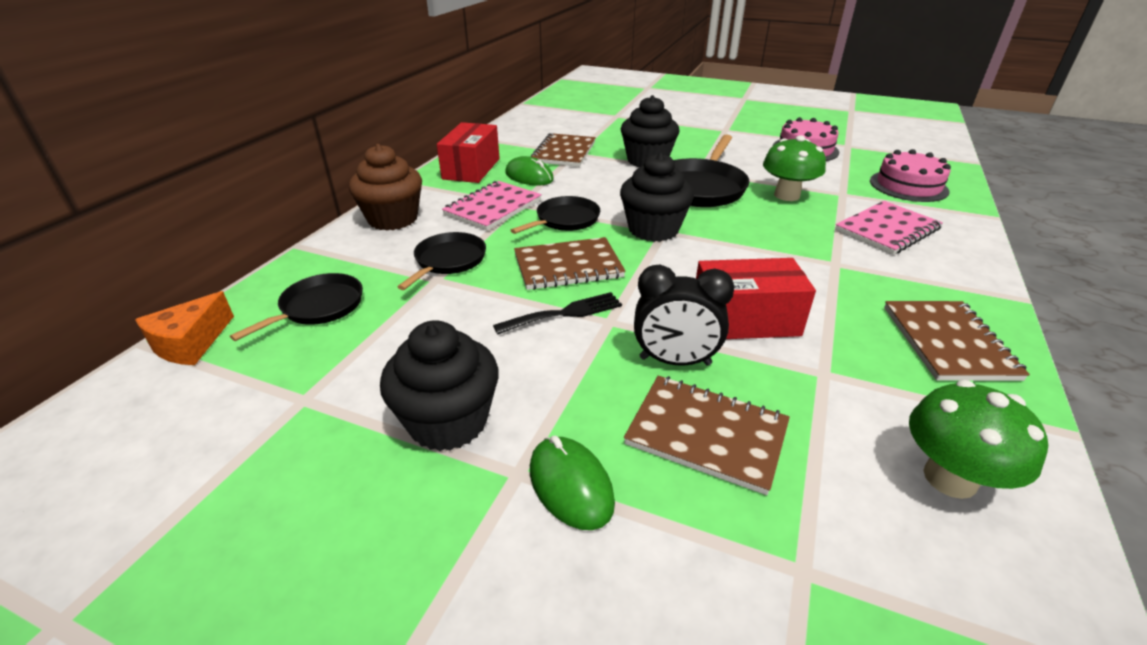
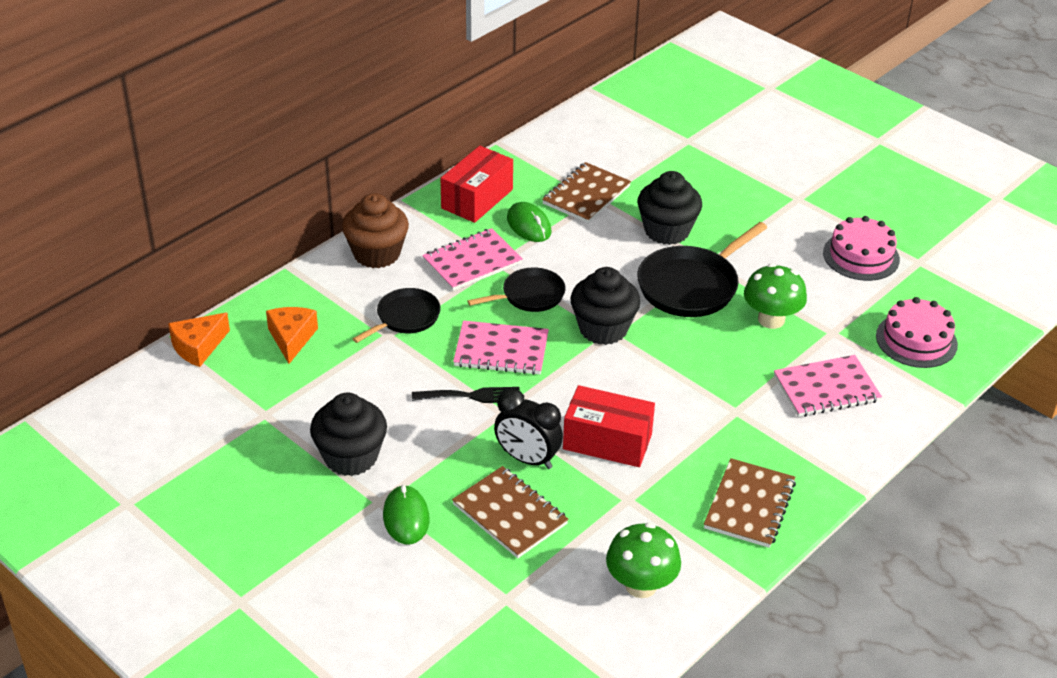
camera: 20 degrees right, 5 degrees up
black pan [230,273,363,341] -> orange cheese [266,307,318,364]
brown notebook [514,237,626,290] -> pink notebook [453,321,549,375]

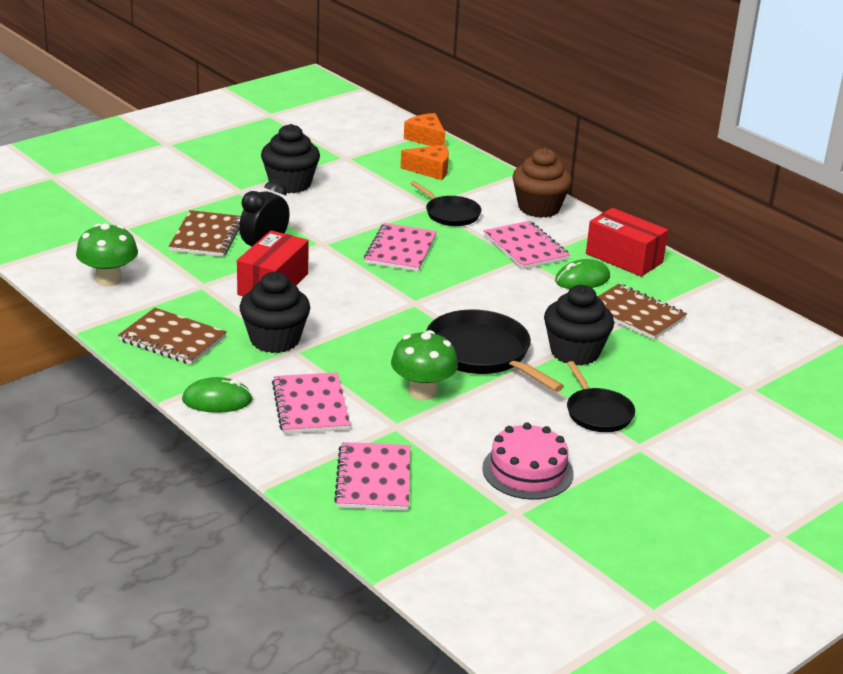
camera: 95 degrees right, 10 degrees down
green mouse [383,485,430,545] -> green mouse moved to [182,377,253,413]
black fork [412,387,520,403] -> none
brown notebook [452,466,569,558] -> brown notebook turned 45 degrees counterclockwise [169,210,241,257]
black pan [468,267,566,312] -> black pan moved to [567,361,635,432]
black cupcake [571,267,640,345] -> black cupcake moved to [239,272,310,353]
pink cake [876,297,958,368] -> pink notebook [334,442,410,511]

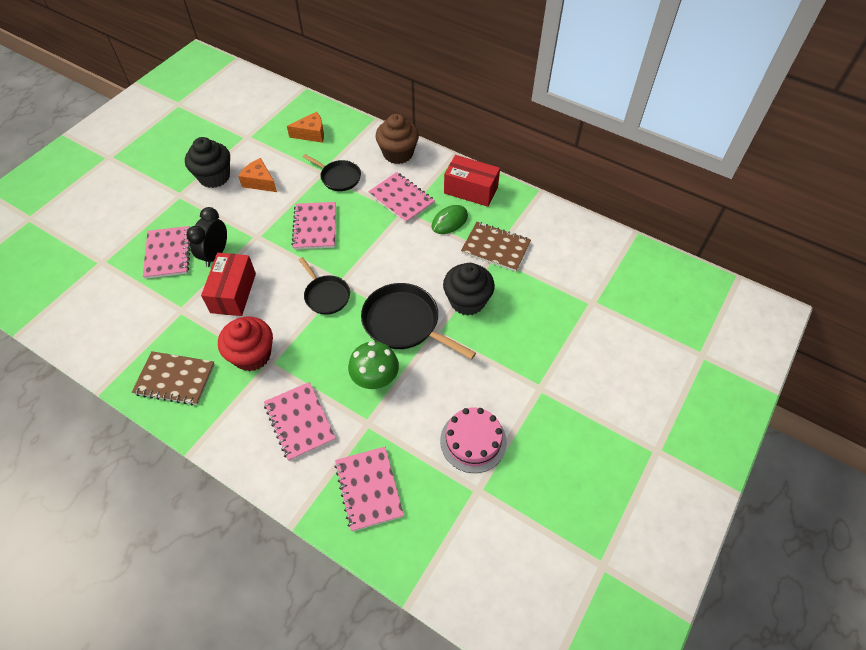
camera: 15 degrees left, 25 degrees up
green mushroom [76,223,138,286] -> none
brown notebook [169,210,241,257] -> pink notebook [143,226,190,279]
green mouse [182,377,253,413] -> none
black cupcake [239,272,310,353] -> red cupcake [218,317,273,372]
orange cheese [404,113,445,146] -> orange cheese moved to [238,158,277,192]
black pan [567,361,635,432] -> black pan moved to [299,257,350,315]

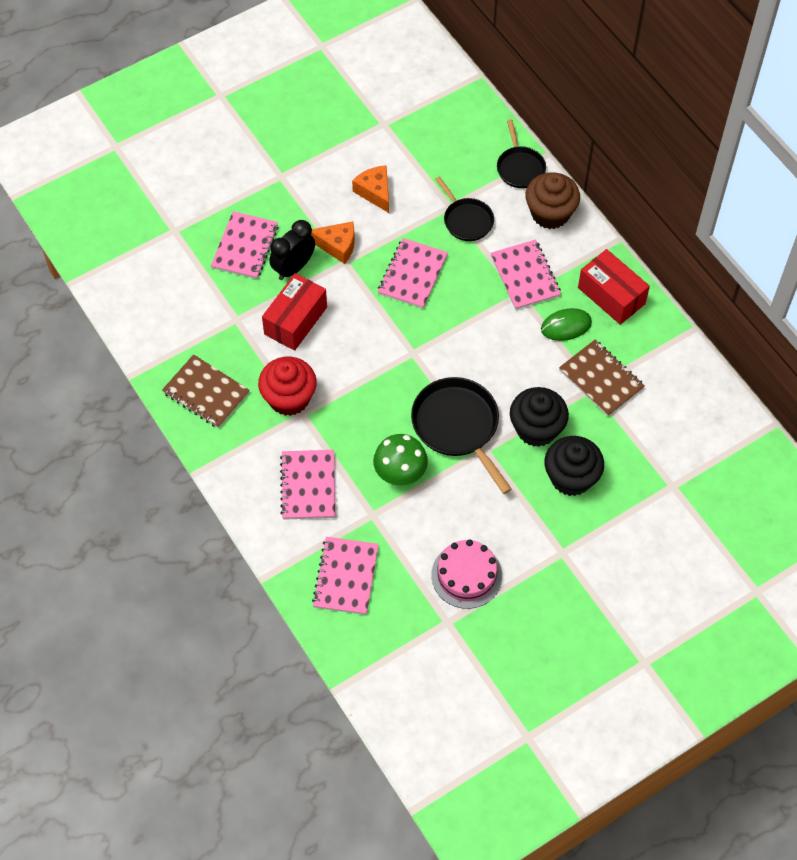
camera: 25 degrees right, 5 degrees up
black cupcake [185,137,230,188] -> black cupcake moved to [544,436,604,496]
orange cheese [287,112,324,143] -> orange cheese moved to [311,221,355,264]
black pan [299,257,350,315] -> black pan moved to [497,119,546,188]

